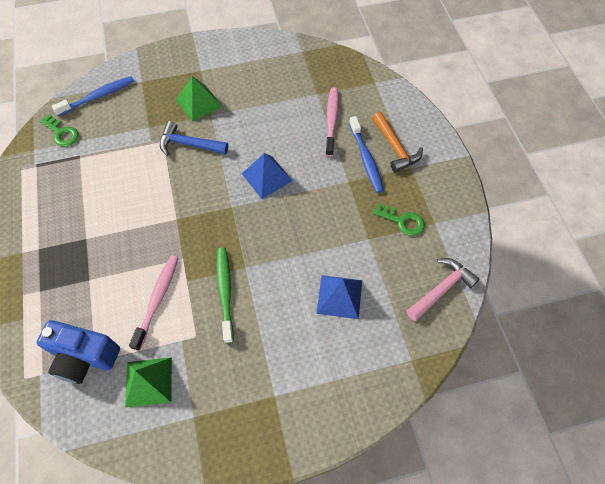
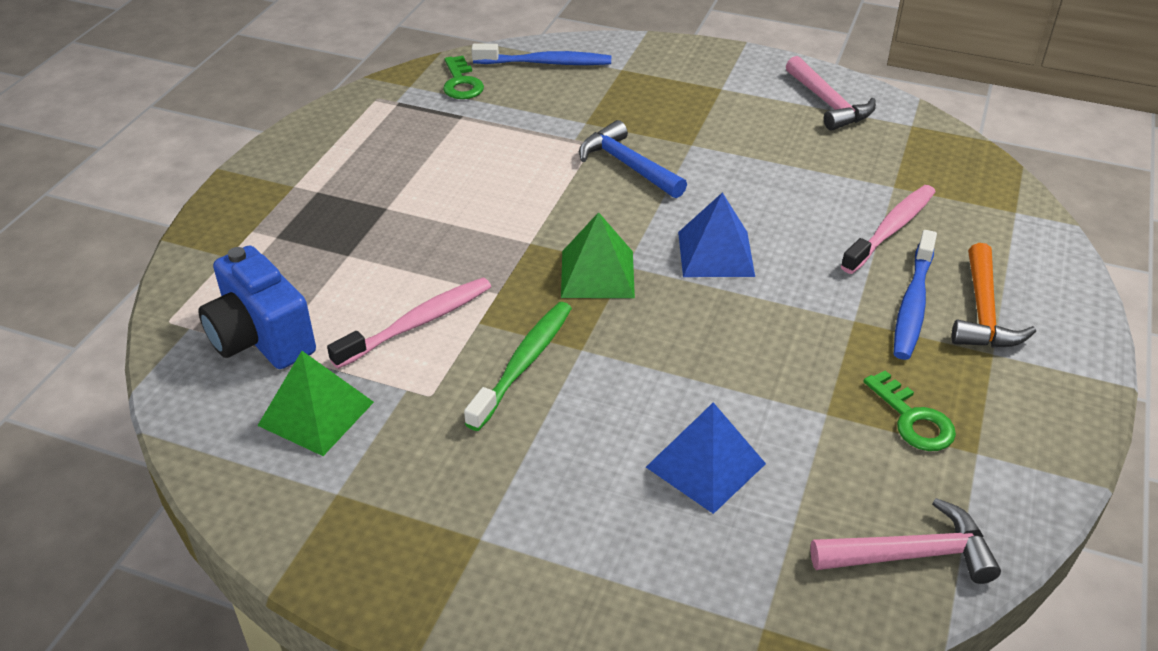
camera: 35 degrees right, 20 degrees down
green pyramid [176,76,222,122] -> green pyramid moved to [561,212,635,298]
none -> pink hammer [786,56,876,131]

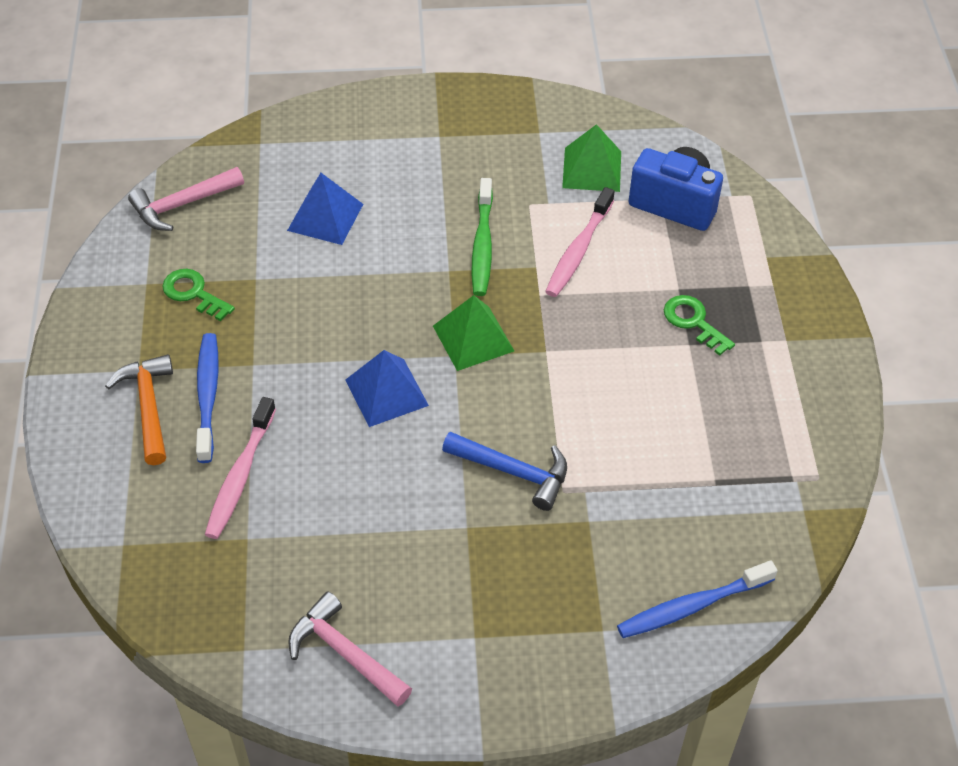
camera: 155 degrees right, 10 degrees up
green key [443,56,484,99] -> green key moved to [664,295,735,356]

